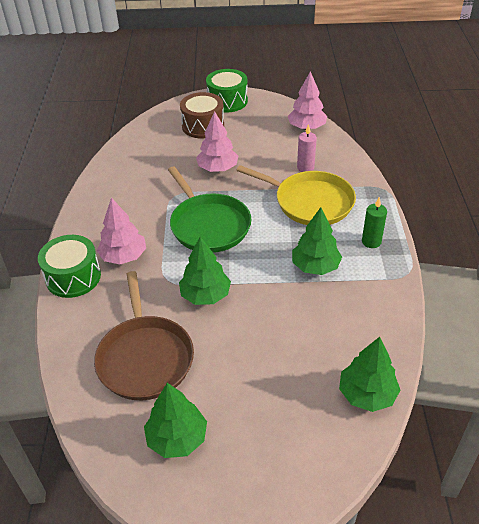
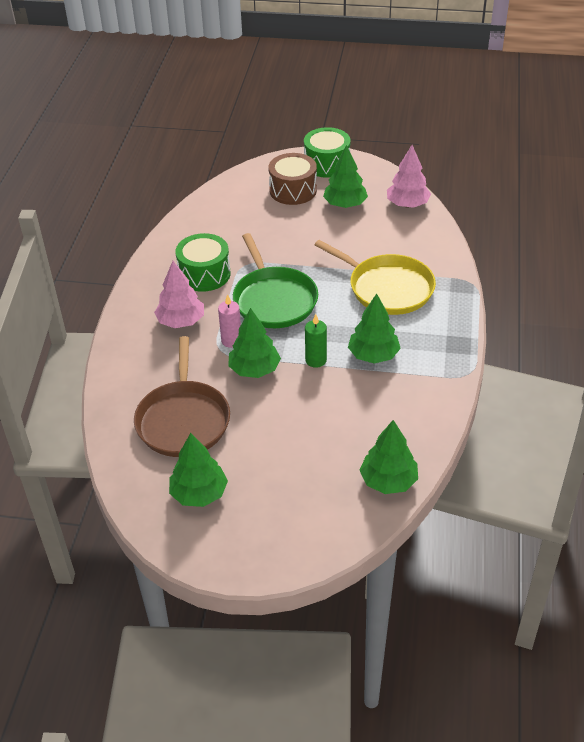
camera: 10 degrees right, 0 degrees up
green drum [38,235,101,298] -> green drum moved to [175,233,231,292]
pink tree [196,111,238,172] -> none
pink candle [297,124,317,172] -> pink candle moved to [218,294,241,348]
green candle [362,197,387,248] -> green candle moved to [305,314,327,368]
none -> green tree [323,145,368,208]

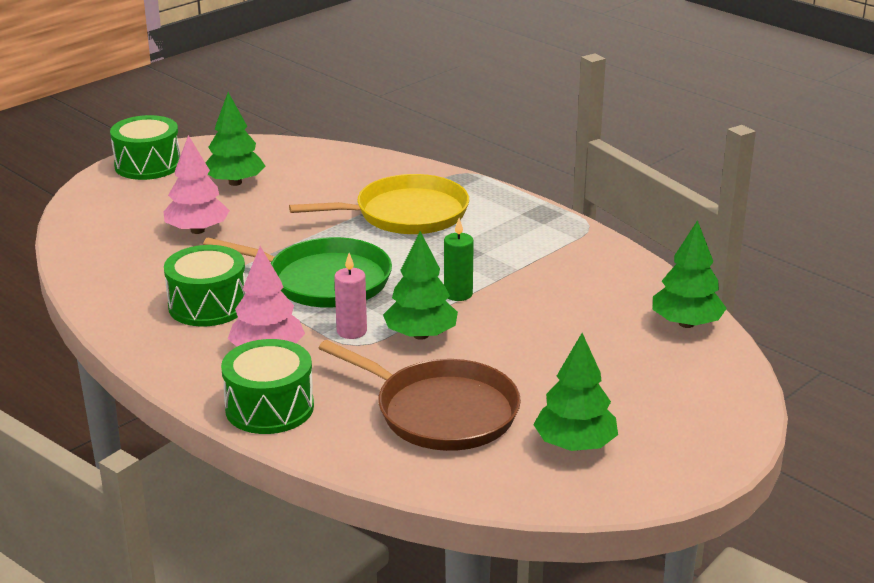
camera: 55 degrees left, 15 degrees down
brown drum [268,153,317,205] -> none
green tree [348,294,401,364] -> none
pink tree [387,145,431,208] -> pink tree moved to [164,135,230,234]
none -> green drum [221,339,314,434]

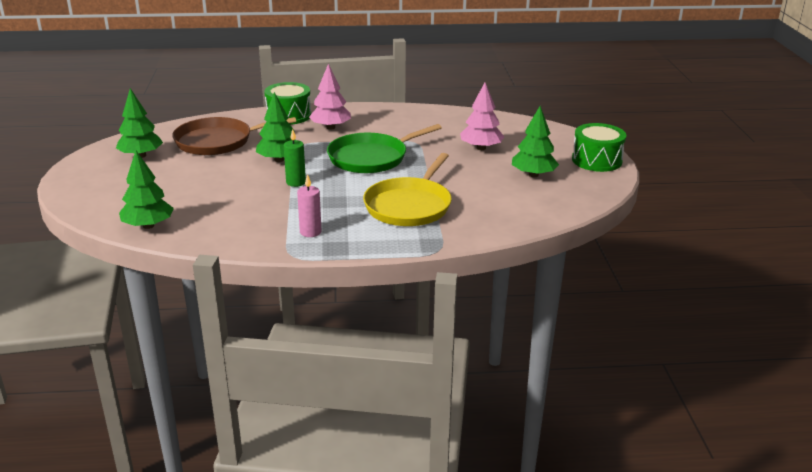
camera: 130 degrees right, 0 degrees up
green drum [164,245,246,326] -> none
pink candle [334,253,367,339] -> pink candle moved to [297,174,322,237]

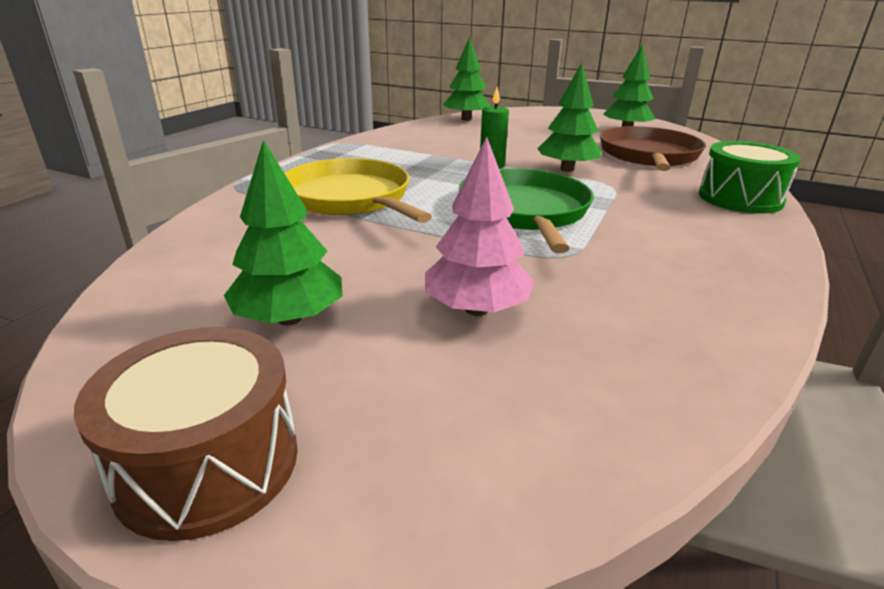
camera: 120 degrees right, 0 degrees up
pink candle [297,174,322,237] -> none
pink tree [309,64,351,130] -> none
green drum [572,123,626,172] -> brown drum [74,327,298,541]

